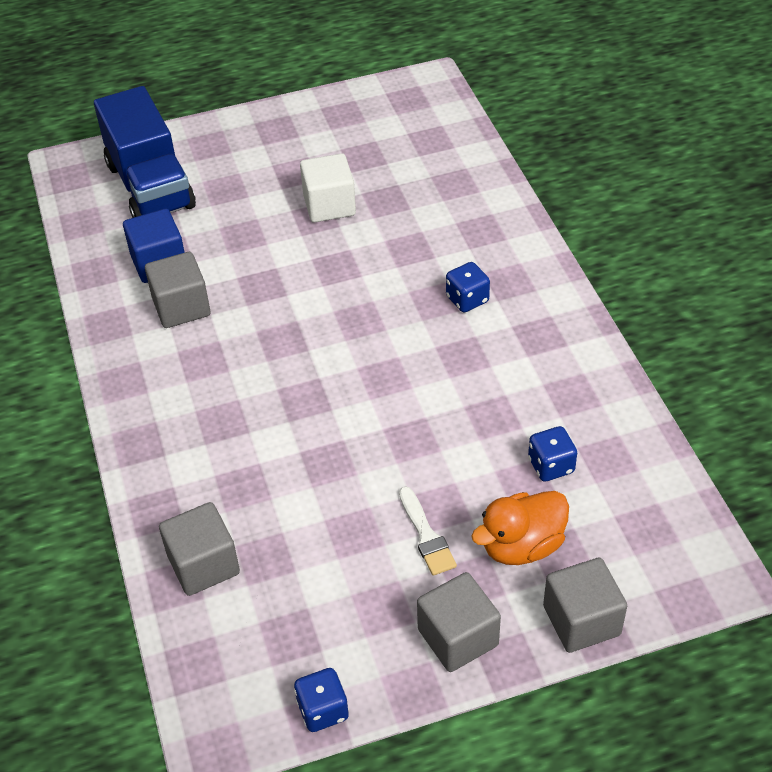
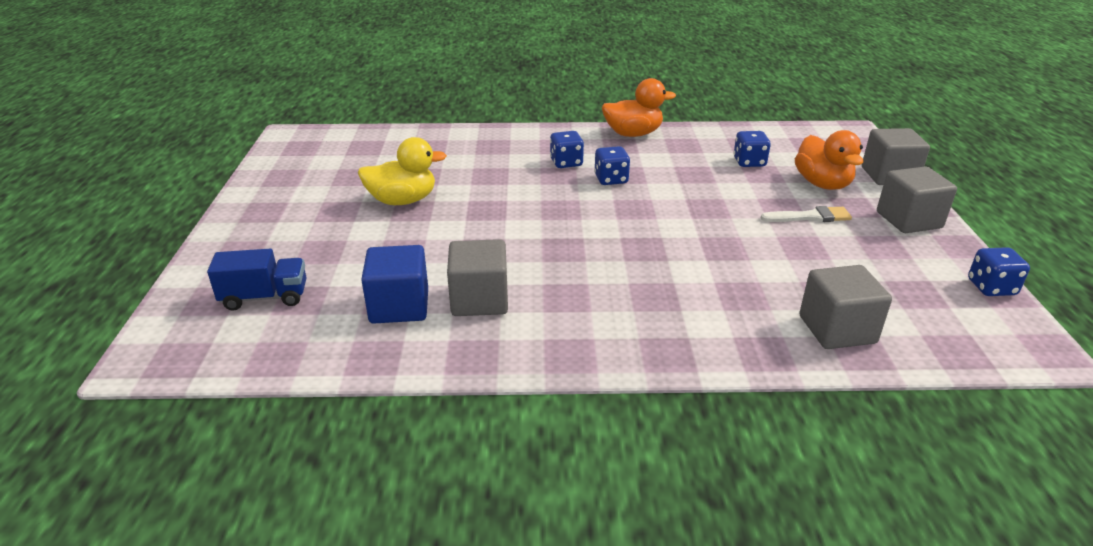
camera: 75 degrees left, 15 degrees down
blue truck [94,86,196,218] -> blue truck [207,249,307,310], size x0.53
white cube [300,153,356,223] -> yellow duck [358,137,447,205]
none -> blue dice [594,146,630,185]
none -> orange duck [602,78,676,137]

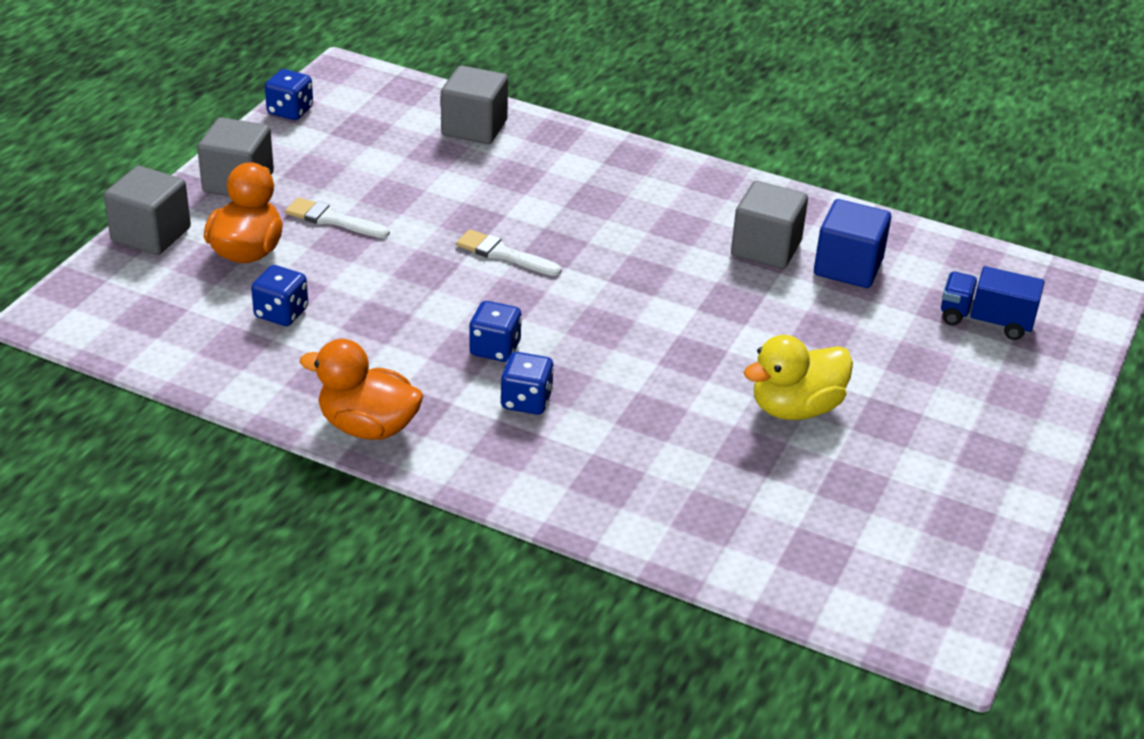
camera: 155 degrees left, 5 degrees up
yellow duck [358,137,447,205] -> yellow duck turned 45 degrees counterclockwise [744,335,853,420]
none -> white brush [456,229,561,276]

